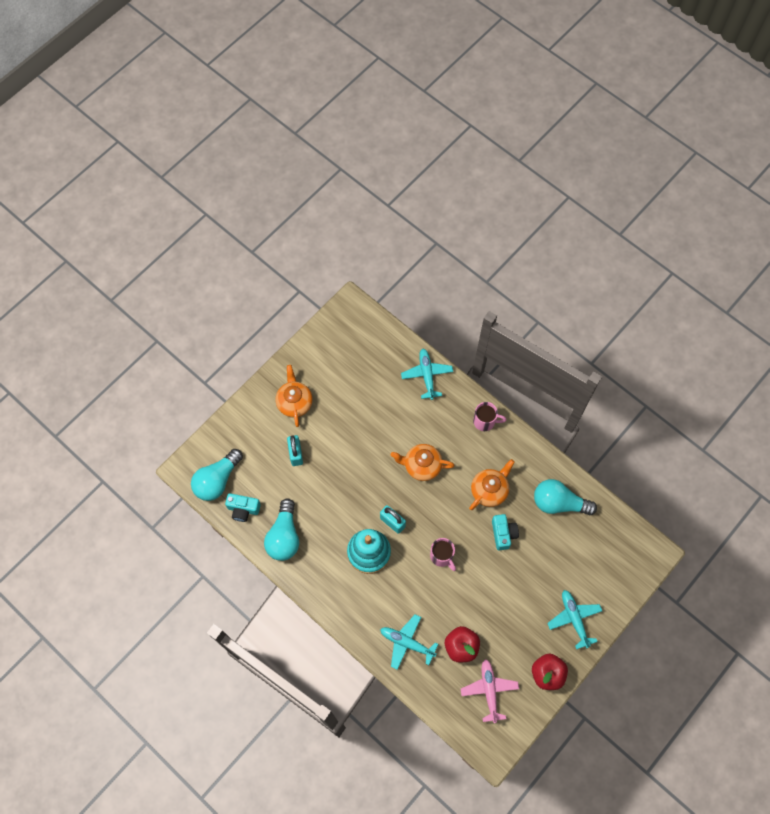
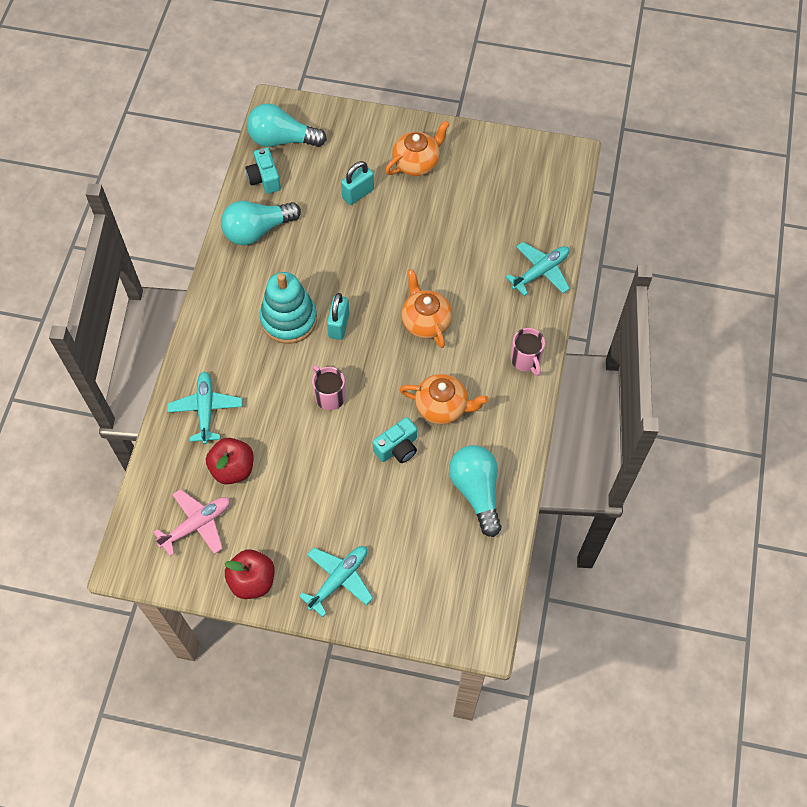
camera: 60 degrees right, 5 degrees down
pink mug [430,538,456,571] -> pink mug turned 120 degrees clockwise [312,365,346,410]

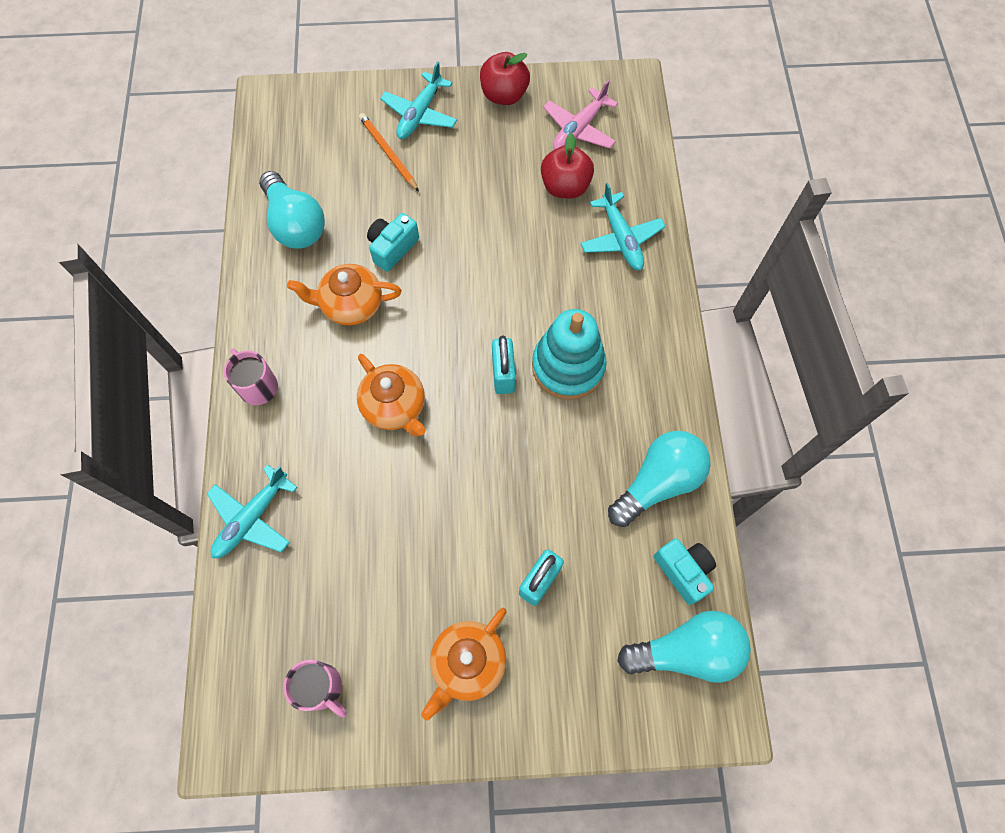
camera: 165 degrees right, 5 degrees up
pink mug [312,365,346,410] -> pink mug moved to [284,660,347,718]
none -> orange pencil [359,113,419,192]

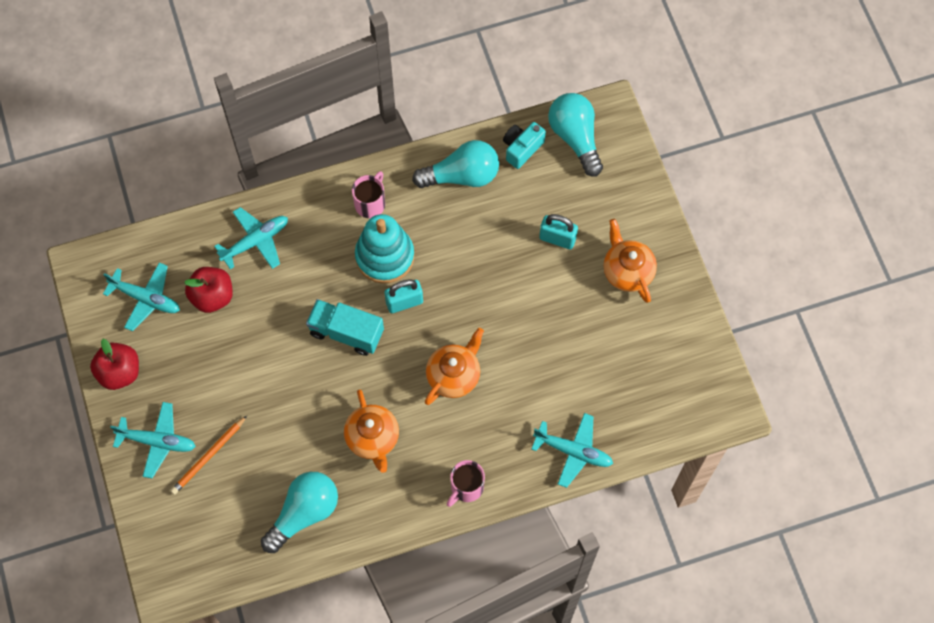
camera: 105 degrees left, 0 degrees up
pink mug [284,660,347,718] -> pink mug moved to [352,171,385,218]
turquoise camera [367,213,419,272] -> none
orange teapot [421,608,507,721] -> orange teapot turned 135 degrees counterclockwise [603,219,657,303]
pink plane [543,80,618,150] -> turquoise plane [103,262,180,331]
turquoise light bulb [608,430,711,527] -> turquoise light bulb turned 135 degrees clockwise [412,140,499,188]
none -> turquoise truck [306,299,384,356]

